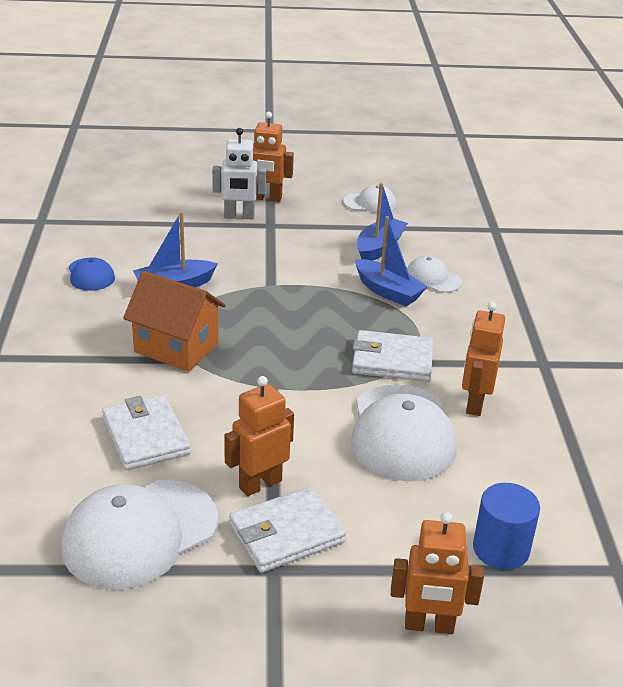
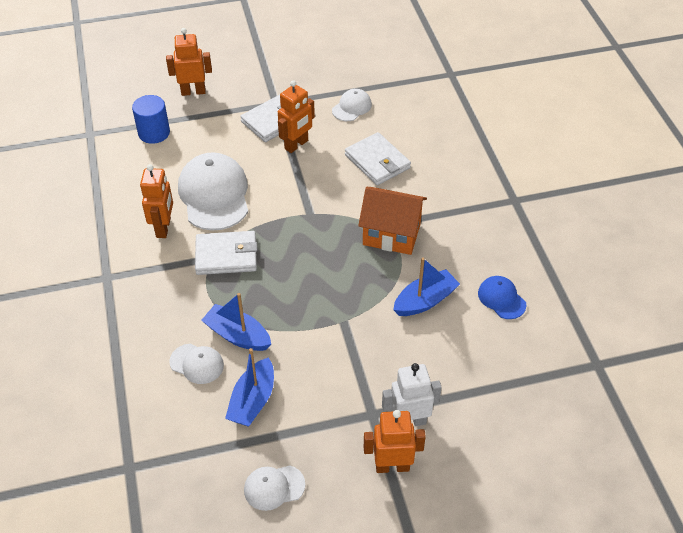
camera: 170 degrees right, 15 degrees up
white cap [61,480,218,589] -> white cap [332,89,372,121], size x0.51

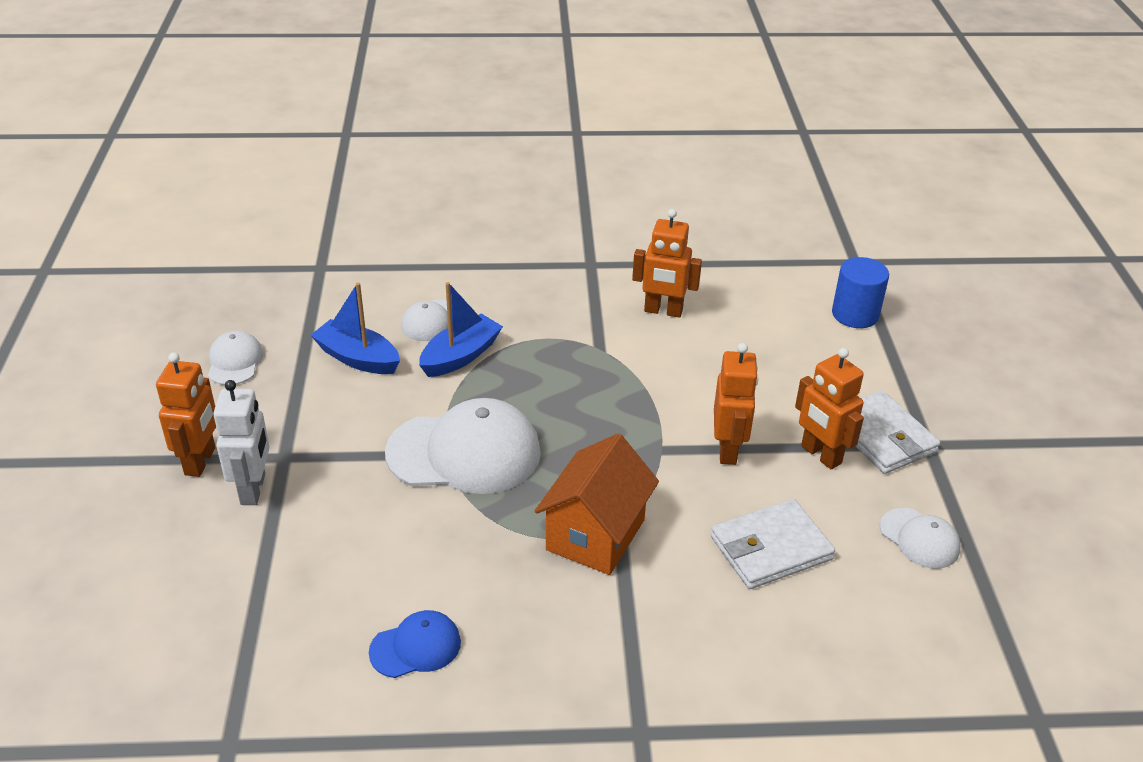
camera: 100 degrees right, 10 degrees down
orange robot [166,28,212,96] -> orange robot moved to [714,343,758,465]
white cap [178,152,248,231] -> white cap moved to [385,398,541,494]
white wallet [195,231,257,275] -> none
blue boat [393,257,460,316] -> none

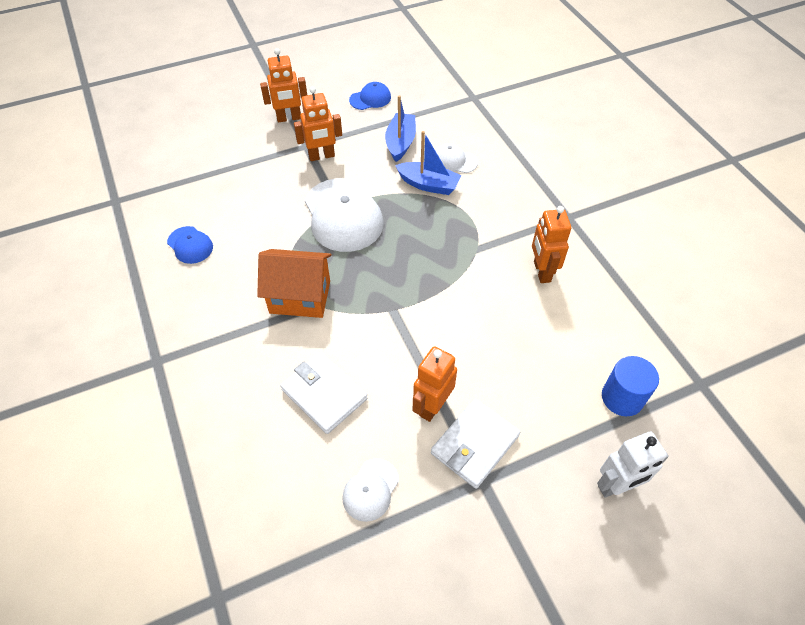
camera: 70 degrees right, 15 degrees up
white cap [208,331,263,385] -> blue cap [349,82,391,110]
white robot [213,380,270,505] -> white robot moved to [597,432,669,498]
orange robot [714,343,758,465] -> orange robot moved to [294,87,342,161]

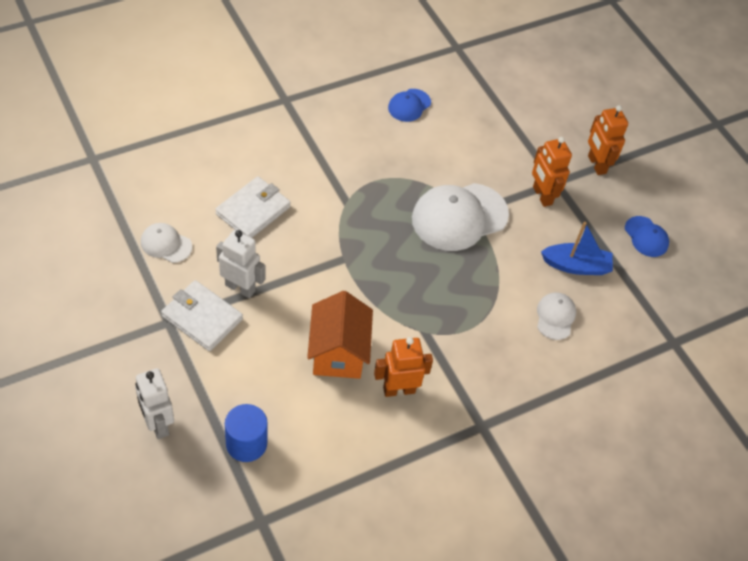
camera: 80 degrees right, 0 degrees up
orange house [257,249,332,318] -> orange house moved to [307,291,373,379]
blue boat [395,131,461,195] -> none
orange robot [413,346,457,422] -> white robot [216,230,266,298]

